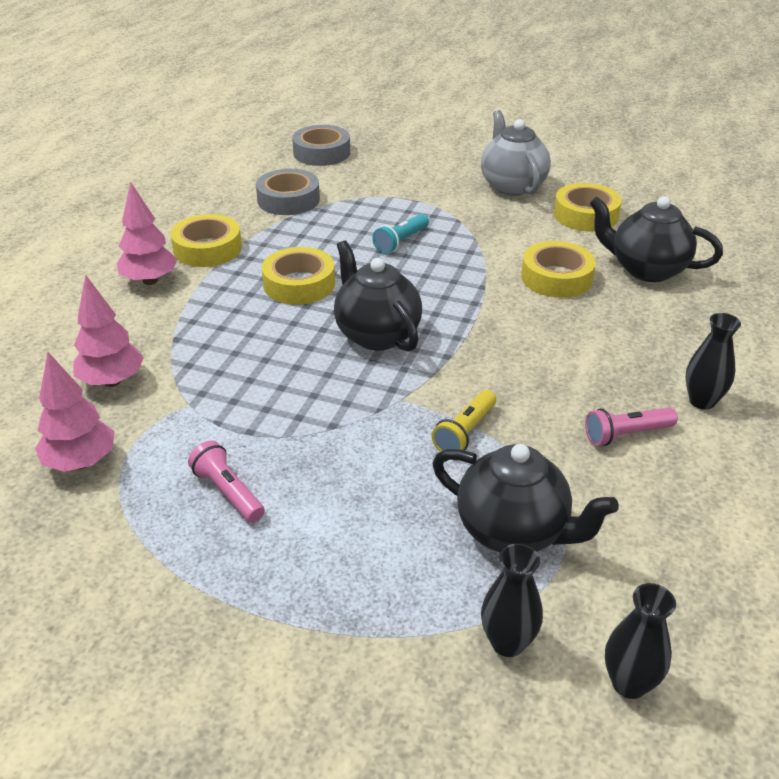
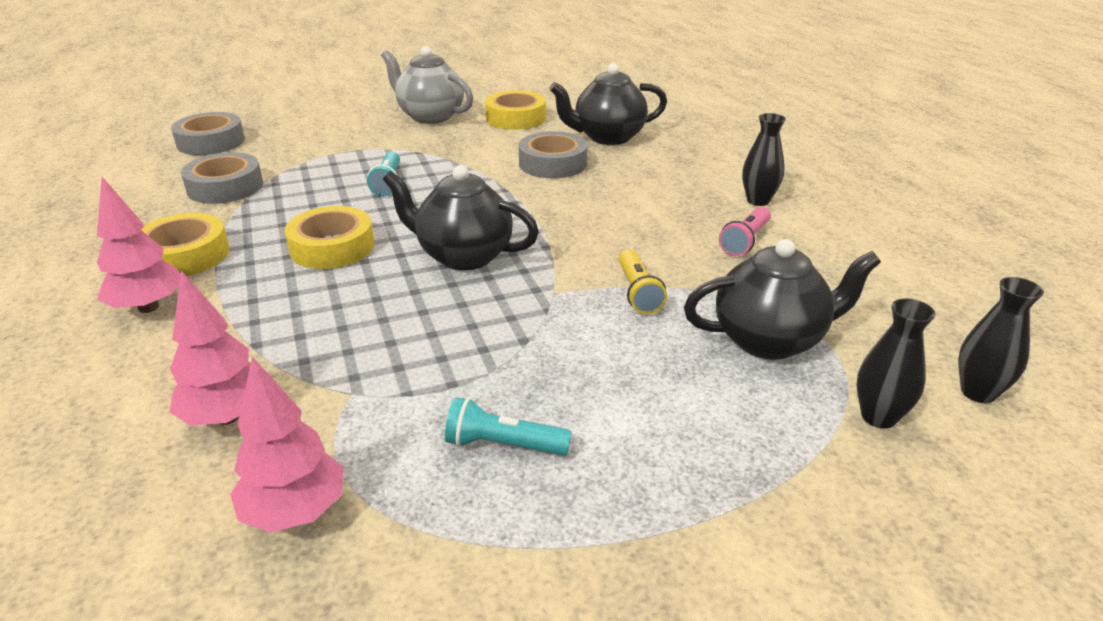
camera: 40 degrees left, 5 degrees down
pink flashlight [188,441,265,523] -> turquoise flashlight [445,397,572,456]
yellow tape [521,241,596,298] -> grey tape [519,131,588,178]

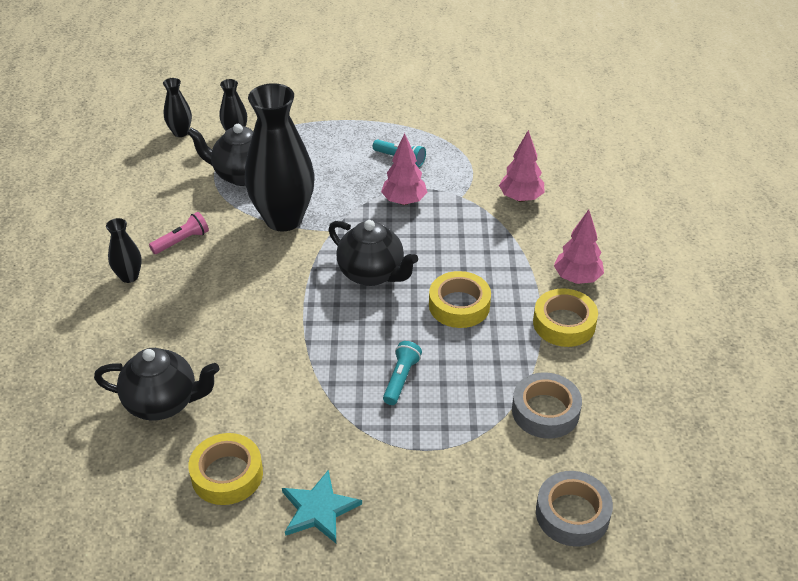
camera: 160 degrees left, 10 degrees up
pink tree [230,356,344,532] -> pink tree moved to [381,133,427,205]
grey teapot [381,46,473,124] -> turquoise star [282,470,362,543]
grey tape [519,131,588,178] -> none
yellow flashlight [619,249,667,314] -> black vase [245,83,315,231]

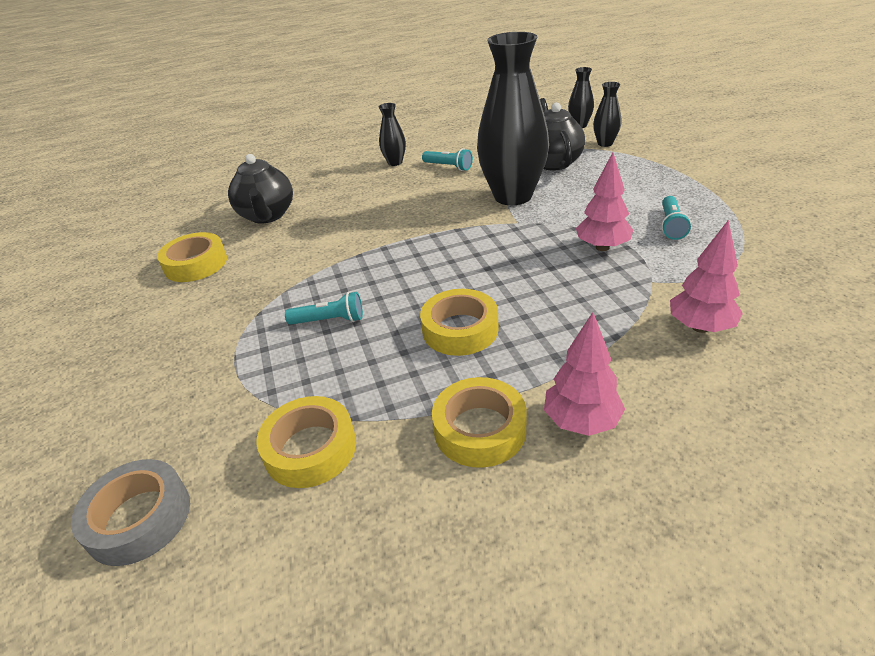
camera: 75 degrees right, 5 degrees down
pink flashlight [149,212,209,254] -> turquoise flashlight [422,148,473,171]
turquoise star [282,470,362,543] -> none
black teapot [328,220,418,286] -> none
grey tape [512,372,582,439] -> yellow tape [256,396,356,488]

